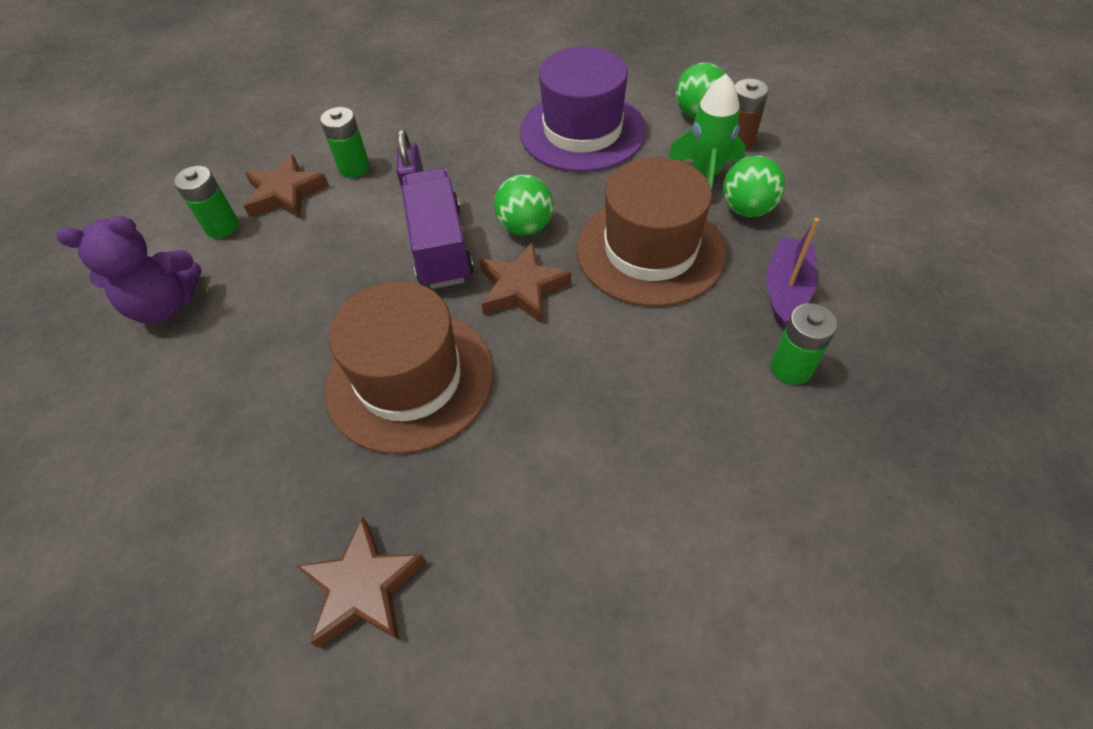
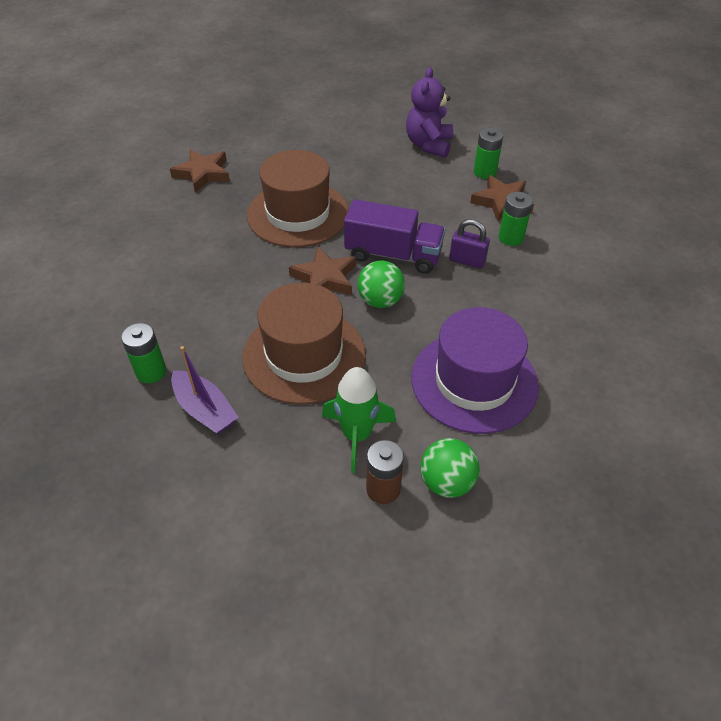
camera: 115 degrees right, 5 degrees down
green ball [723,156,785,217] -> none

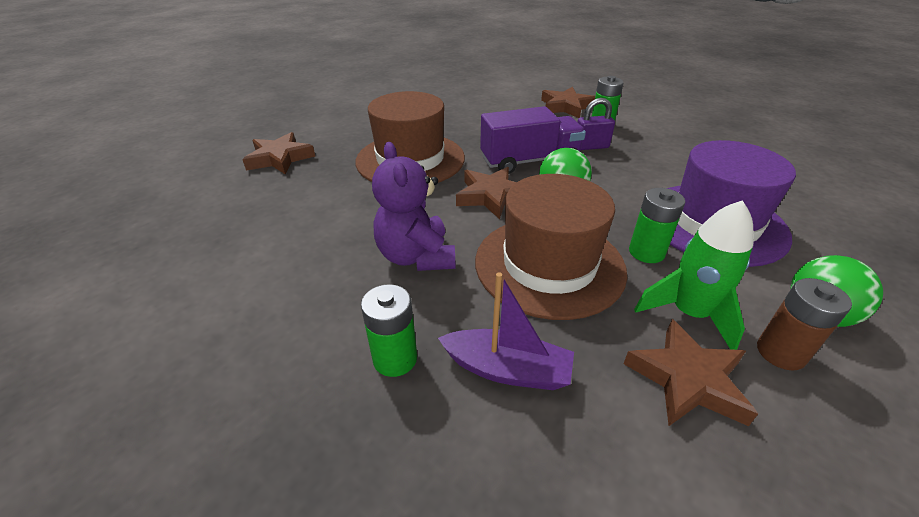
camera: 30 degrees left, 10 degrees down
purple teddy bear [406,67,453,158] -> purple teddy bear moved to [372,142,455,271]
green battery [474,128,503,179] -> green battery moved to [629,188,685,263]
none -> brown star [623,319,758,426]

